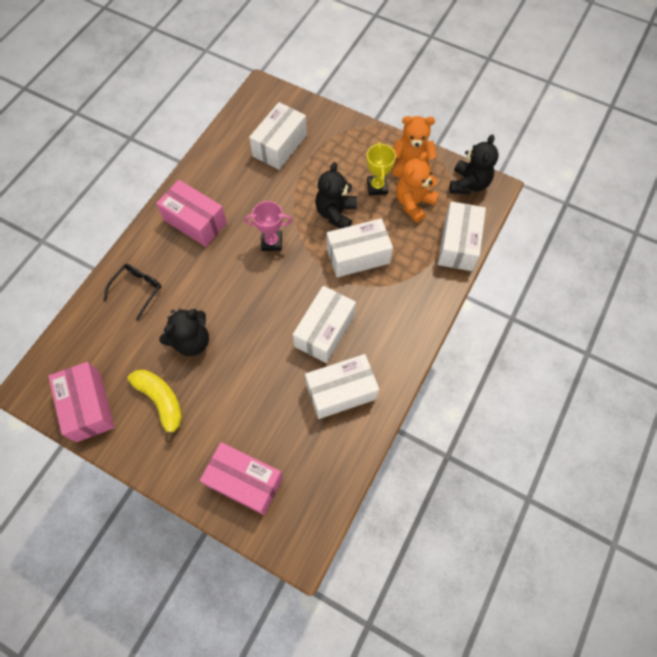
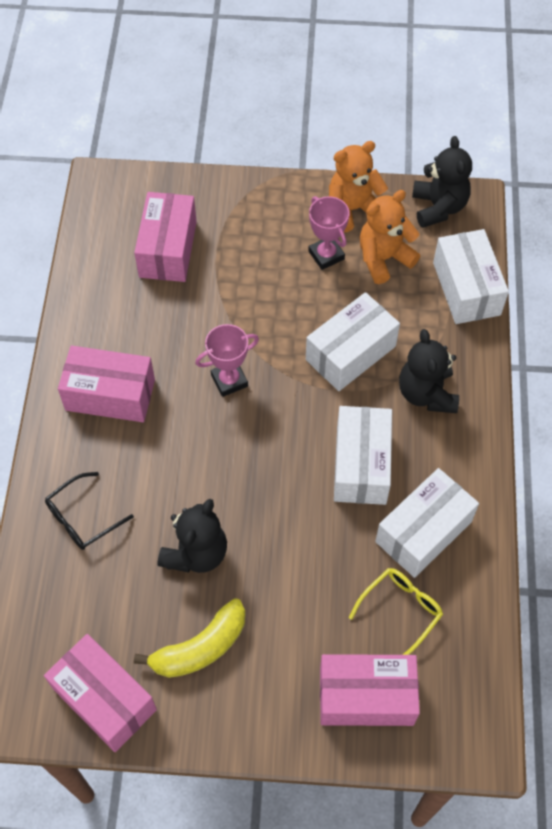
camera: 25 degrees left, 5 degrees down
black glasses [103,264,161,321] -> black glasses turned 135 degrees counterclockwise [45,472,134,550]
yellow banana [127,370,182,442] -> yellow banana turned 120 degrees clockwise [134,598,245,678]
white box [249,102,307,170] -> pink box [134,192,197,282]
black teddy bear [315,162,357,229] -> black teddy bear moved to [399,329,459,413]
yellow trophy [367,142,396,195] -> pink trophy [308,196,350,270]
orange teddy bear [396,152,439,223] -> orange teddy bear turned 45 degrees clockwise [360,190,420,284]
none -> yellow glasses [349,568,443,655]

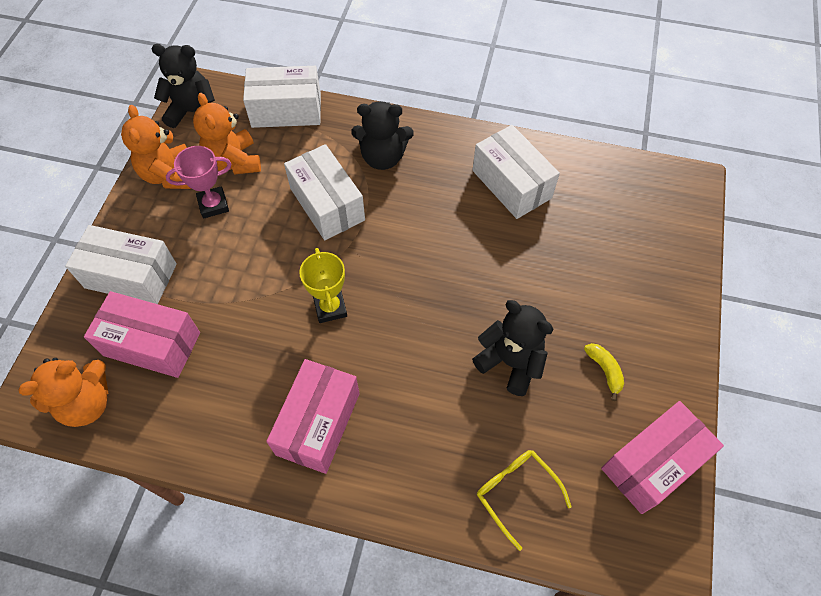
camera: 80 degrees left, 0 degrees up
black glasses [45,472,134,550] -> none
yellow banana [134,598,245,678] -> yellow banana [584,343,624,401], size x0.55
pink trophy [195,324,259,397] -> yellow trophy [299,248,347,323]
pink box [320,654,420,726] -> none
white box [334,406,392,505] -> white box moved to [65,225,177,304]
yellow glasses [349,568,443,655] -> yellow glasses moved to [477,450,572,551]
none -> orange teddy bear [18,358,109,427]

